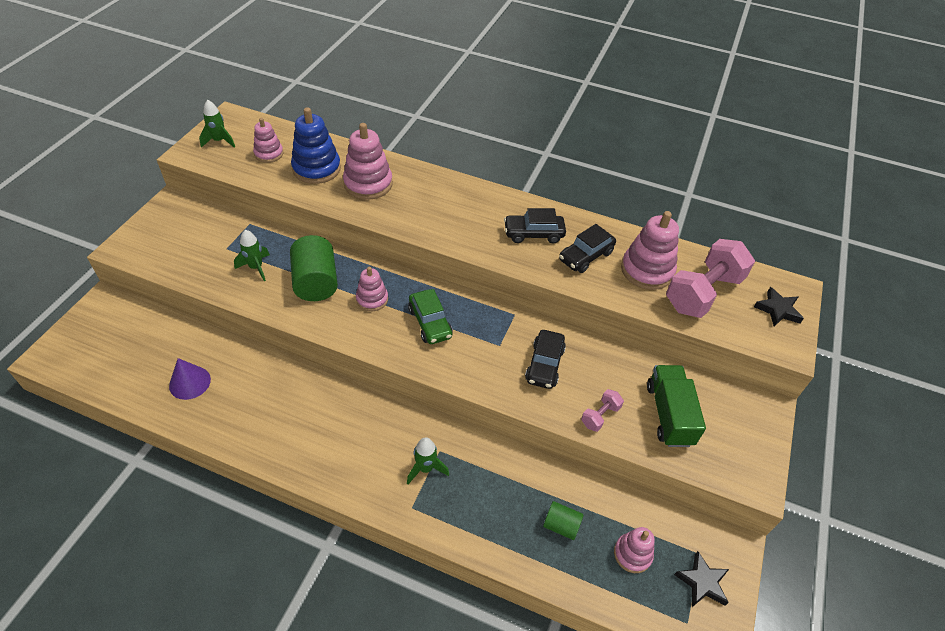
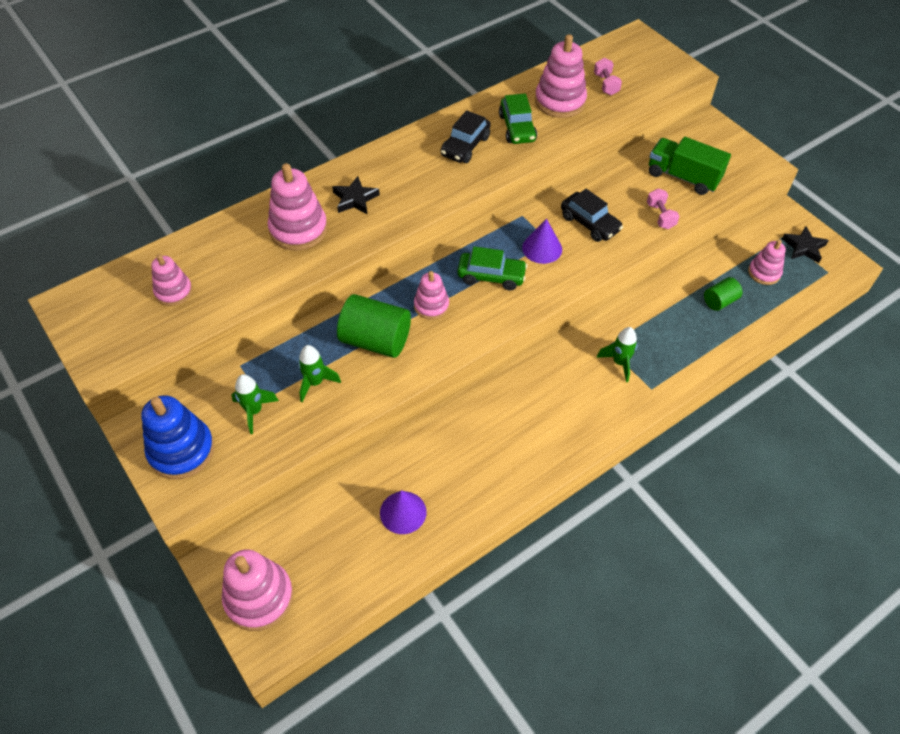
camera: 55 degrees left, 5 degrees up
green rocket [199,100,235,148] -> green rocket moved to [231,374,279,434]
blue stacking toy [291,107,341,184] -> blue stacking toy moved to [141,395,214,479]
black car [559,224,616,273] -> green car [499,94,537,144]
pink dumbbell [666,239,755,318] -> pink dumbbell [594,58,622,95], size x0.45
black star [754,287,804,326] -> black star moved to [332,176,380,214]
none -> pink stacking toy [222,549,293,631]
none -> purple cone [522,219,562,264]

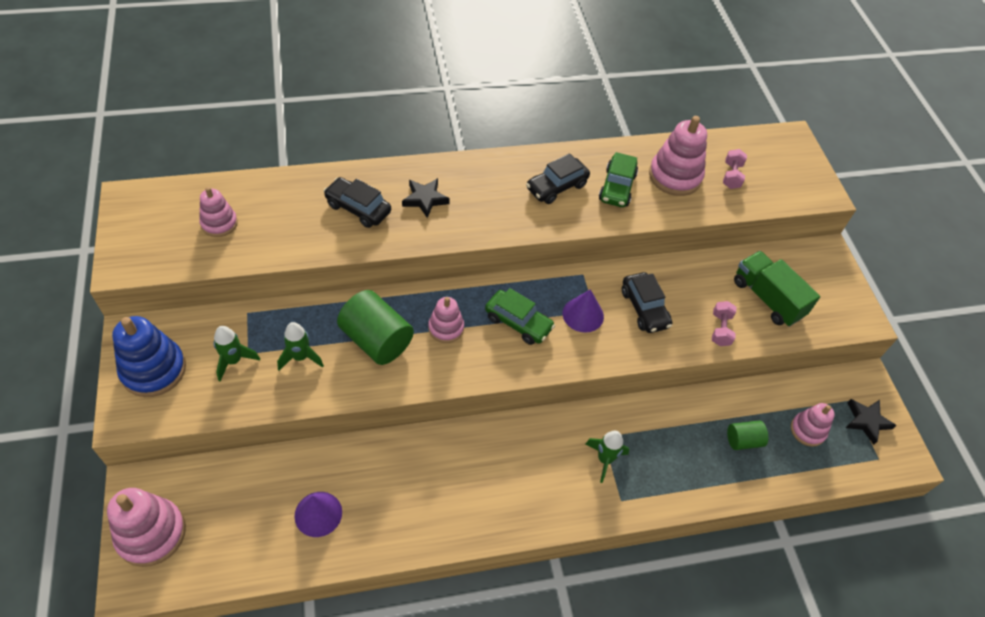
camera: 20 degrees right, 0 degrees up
pink stacking toy [267,163,328,251] -> black car [324,177,391,228]

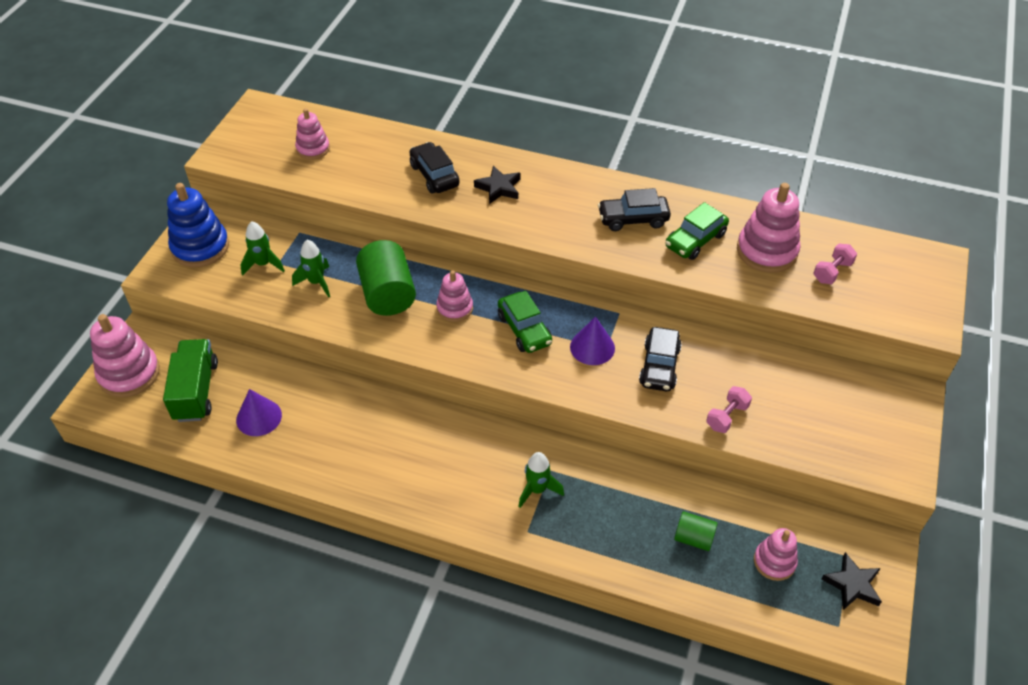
camera: 35 degrees right, 5 degrees down
green truck [734,251,820,327] -> green truck moved to [163,339,218,422]

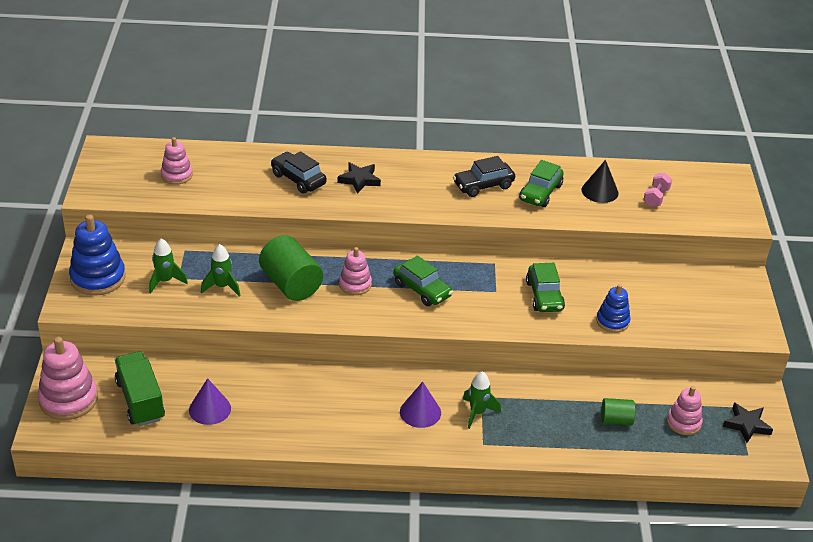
camera: 20 degrees left, 10 degrees down
purple cone [570,316,615,365] -> purple cone moved to [400,382,441,428]
black car [639,327,682,391] -> green car [526,263,565,312]
pink dumbbell [706,386,752,433] -> blue stacking toy [596,284,631,333]
pink stacking toy [737,183,800,273] -> black cone [582,160,619,203]

